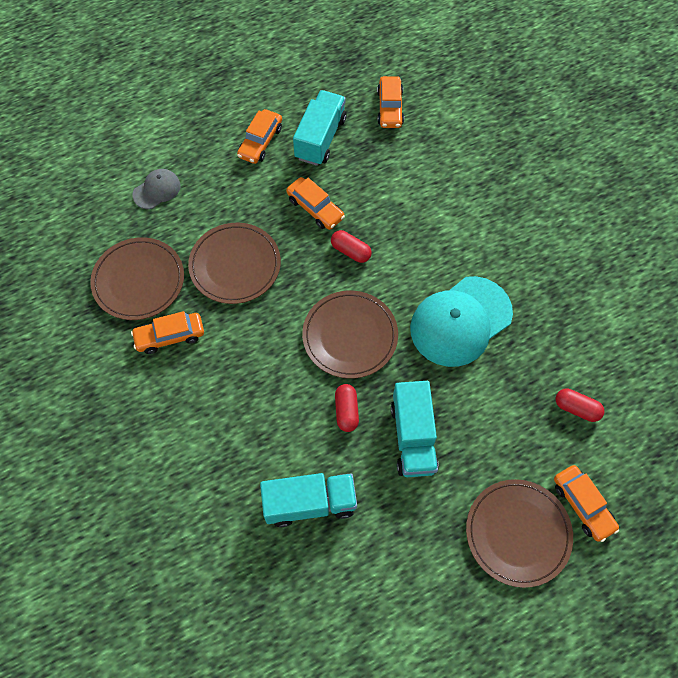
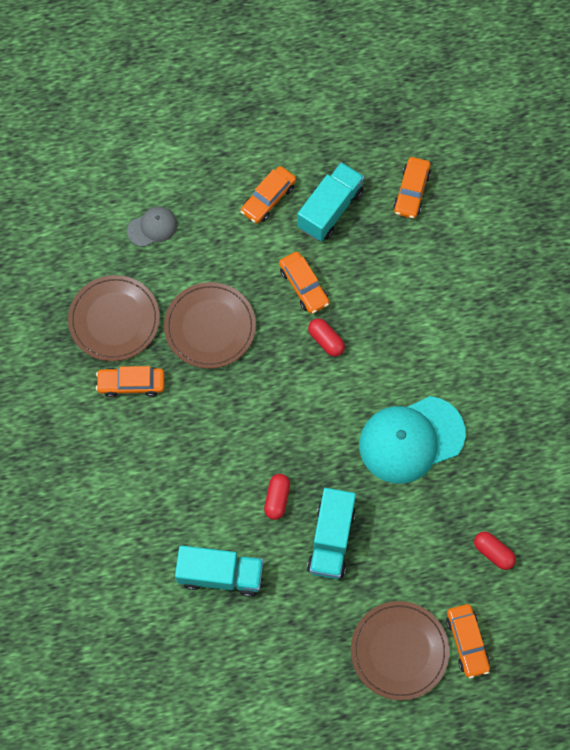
camera: 15 degrees right, 5 degrees up
brown plate [302,291,398,379] -> none

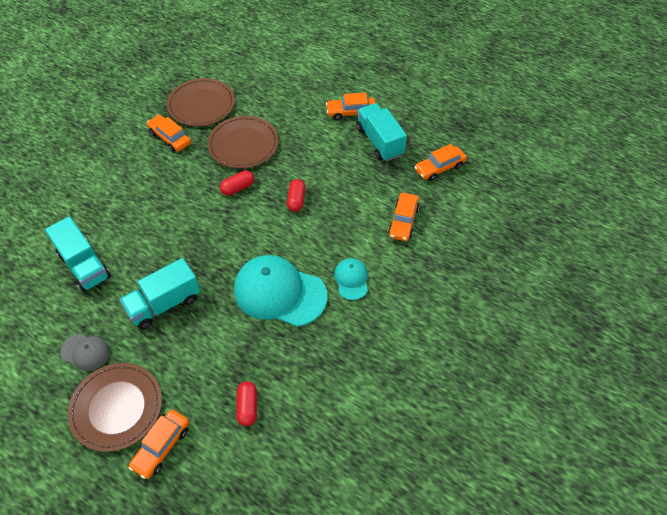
camera: 45 degrees right, 15 degrees down
grey cap [127,207,177,247] -> grey cap moved to [60,334,110,371]
red capsule [264,474,290,520] -> red capsule moved to [220,170,254,196]
orange car [279,252,329,314] -> orange car moved to [388,193,419,241]
turquoise truck [297,162,364,241] -> turquoise truck turned 105 degrees counterclockwise [356,103,407,161]
none -> turquoise cap [334,258,368,300]

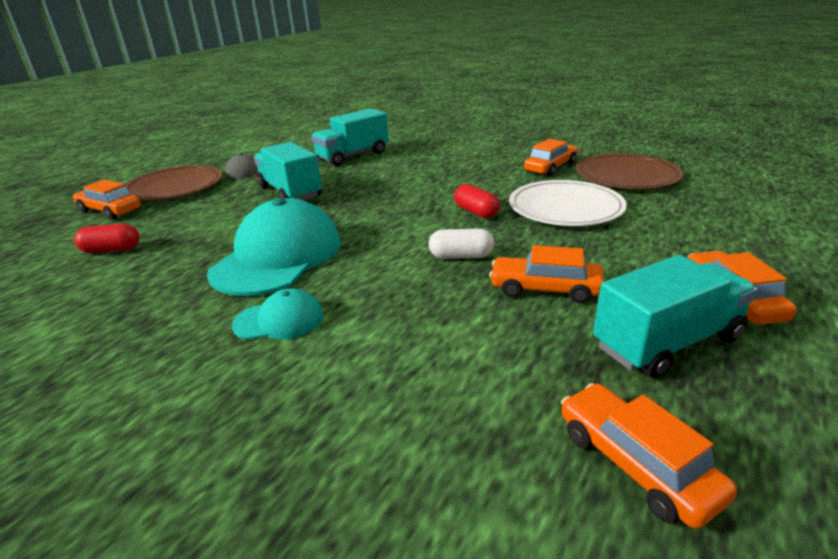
camera: 90 degrees right, 25 degrees down
brown plate [207,116,279,169] -> white plate [509,180,627,226]
red capsule [287,179,306,212] -> white capsule [428,229,494,259]
orange car [388,193,419,241] -> orange car moved to [489,245,604,303]

